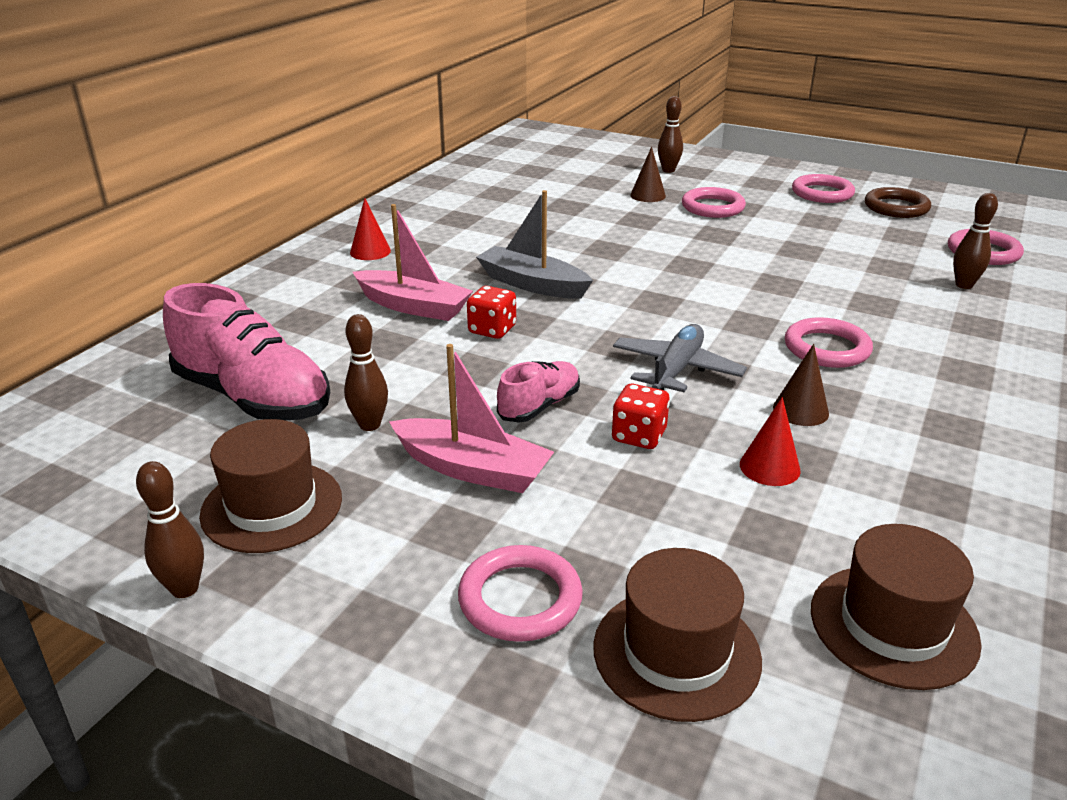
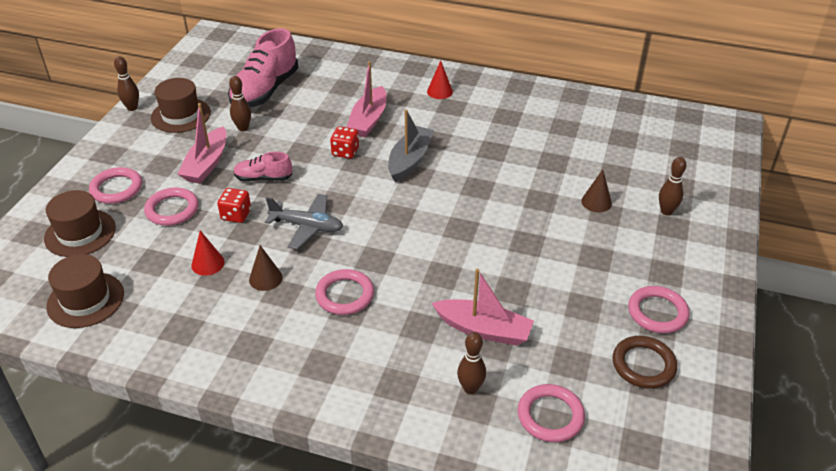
camera: 80 degrees right, 10 degrees up
pink shoe [497,361,580,422] -> pink shoe turned 150 degrees clockwise [233,152,292,181]
pink ring [682,187,746,218] -> pink ring moved to [144,187,198,226]
none -> pink boat [432,269,534,346]

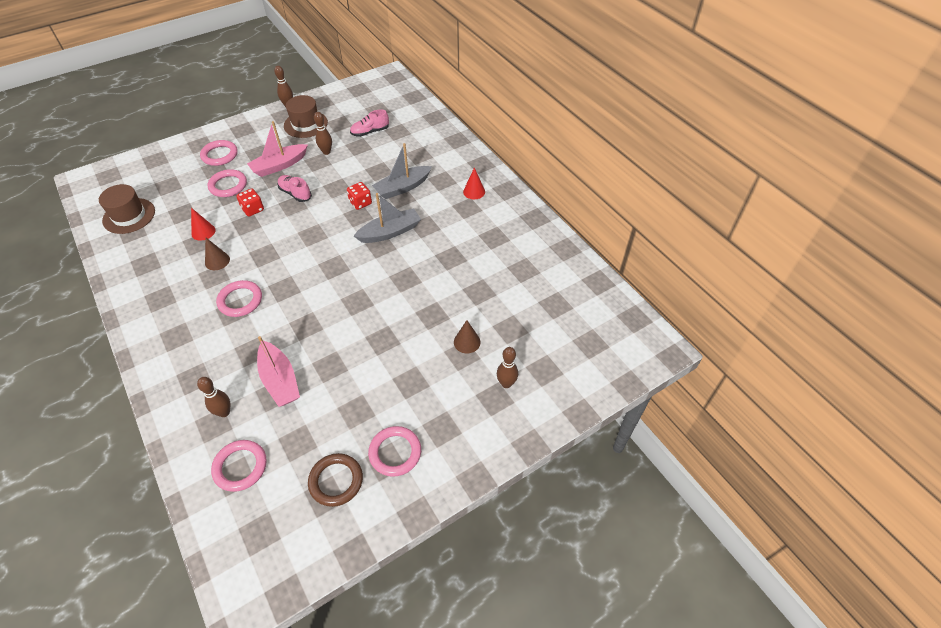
camera: 40 degrees right, 10 degrees up
brown hat [44,190,116,257] -> none
pink shoe [228,28,299,107] -> pink shoe [350,109,389,137], size x0.53
grey plane [265,194,343,250] -> none
pink boat [347,61,387,137] -> grey boat [372,143,432,199]

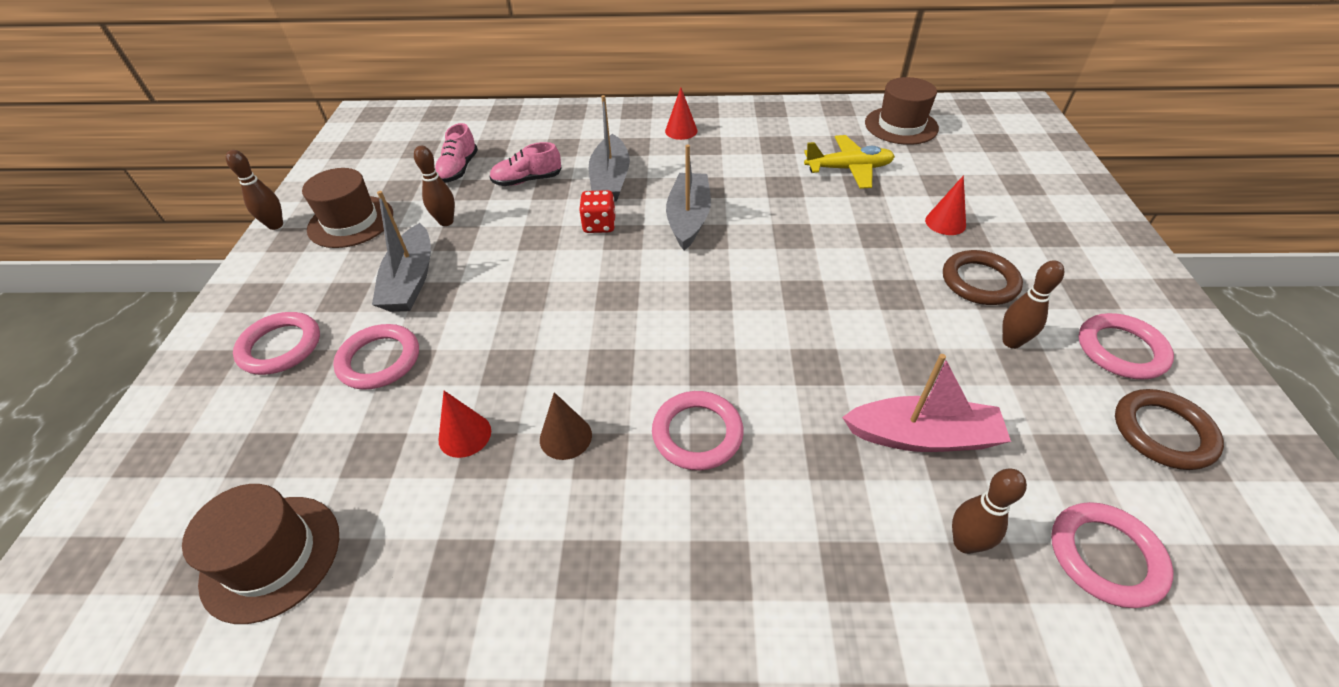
camera: 55 degrees left, 5 degrees down
red dice [237,188,264,216] -> none
pink boat [247,121,308,177] -> grey boat [372,191,431,312]
pink shoe [277,175,312,202] -> pink shoe moved to [489,142,561,186]
brown cone [454,320,480,353] -> red cone [925,175,966,235]
brown bowling pin [497,347,518,388] -> brown bowling pin moved to [1002,260,1064,349]
none -> yellow plane [804,135,895,189]
none -> brown hat [865,77,939,145]
none -> brown ring [943,250,1023,305]

